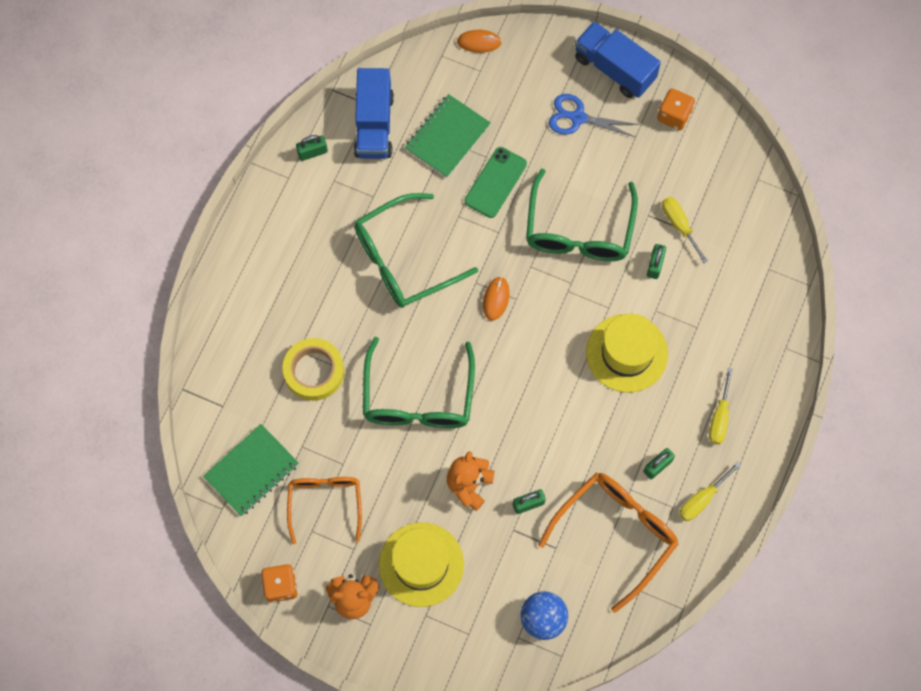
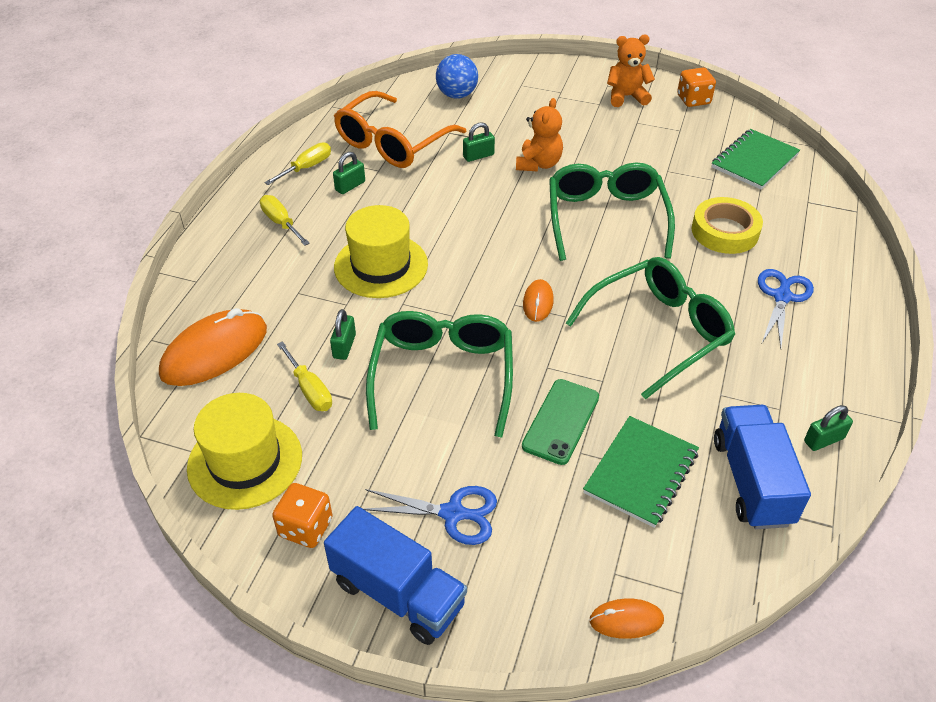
camera: 175 degrees right, 25 degrees down
orange glasses [287,477,362,544] -> none
yellow hat [379,522,464,607] -> yellow hat moved to [187,393,302,510]
yellow screwdriver [709,368,733,444] -> yellow screwdriver turned 45 degrees counterclockwise [260,195,310,246]
none -> orange mouse [159,308,267,386]
none -> blue scissors [758,269,814,348]

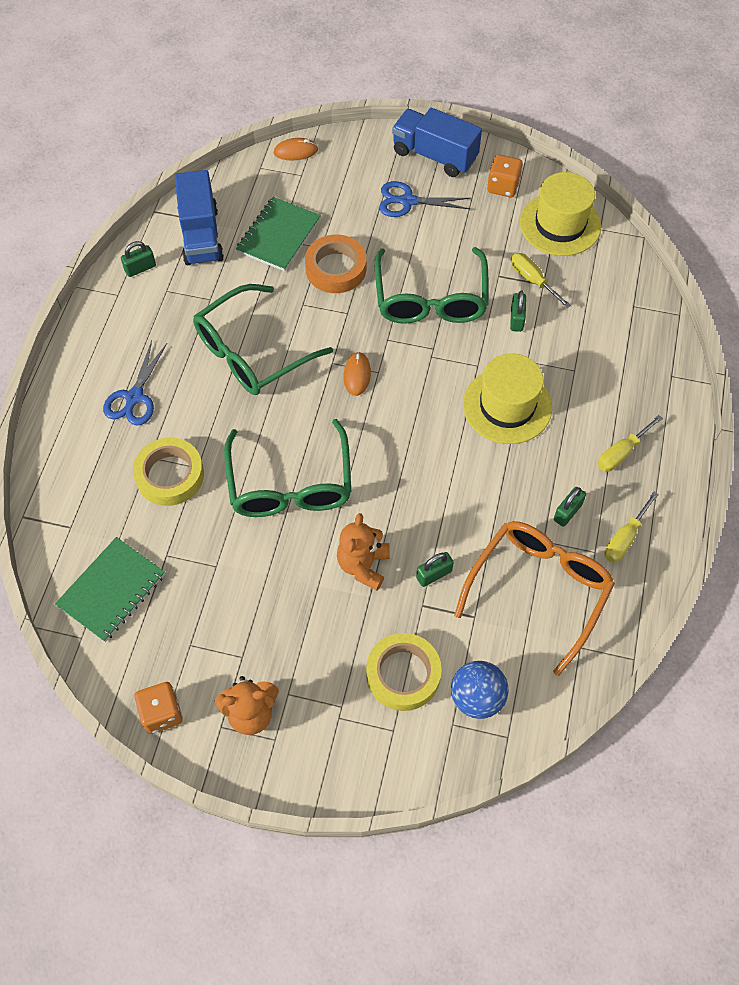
camera: 175 degrees right, 15 degrees up
orange mouse [159,308,267,386] -> none
yellow screwdriver [260,195,310,246] -> yellow screwdriver turned 90 degrees clockwise [598,415,663,472]
green phone [522,379,599,465] -> orange tape [305,235,366,293]
none -> yellow tape [366,633,442,711]

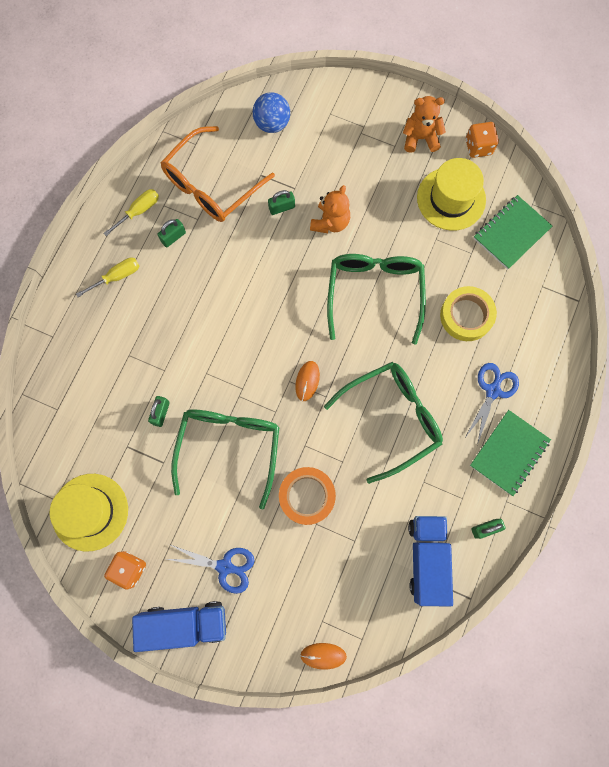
camera: 170 degrees left, 15 degrees up
green notebook [236,197,321,271] -> green notebook moved to [470,410,551,496]
yellow tape [366,633,442,711] -> none
blue truck [392,108,482,177] -> blue truck turned 45 degrees counterclockwise [132,601,226,652]
yellow hat [463,353,552,444] -> yellow hat moved to [417,158,486,231]
yellow screwdriver [511,253,571,308] -> none

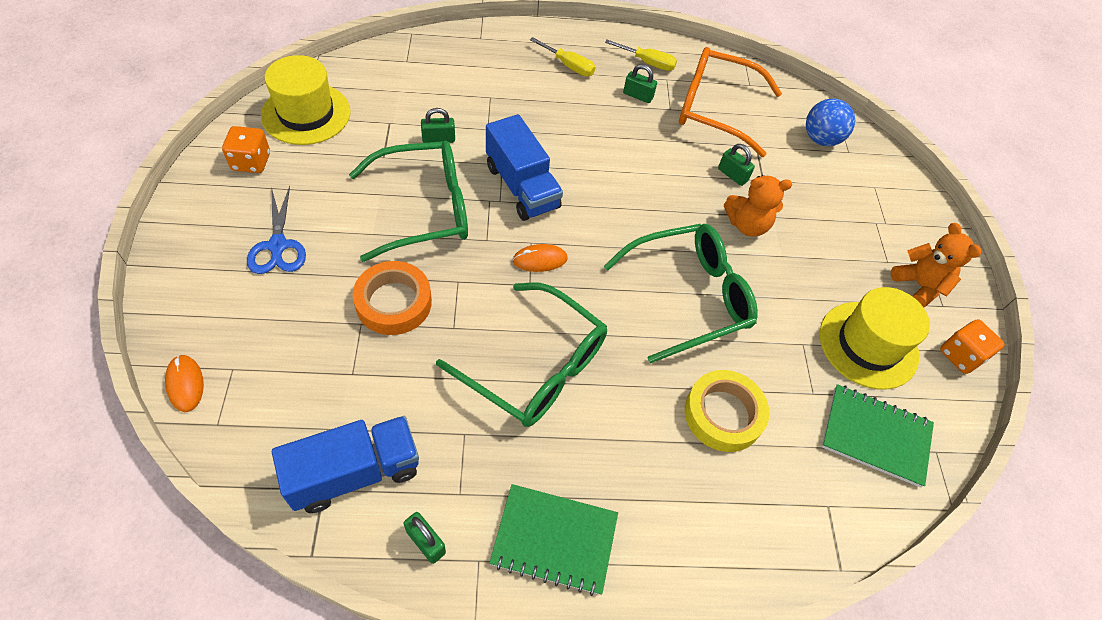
camera: 60 degrees right, 20 degrees down
blue truck [132,601,226,652] -> blue truck moved to [486,114,563,221]
blue scissors [465,363,519,445] -> none

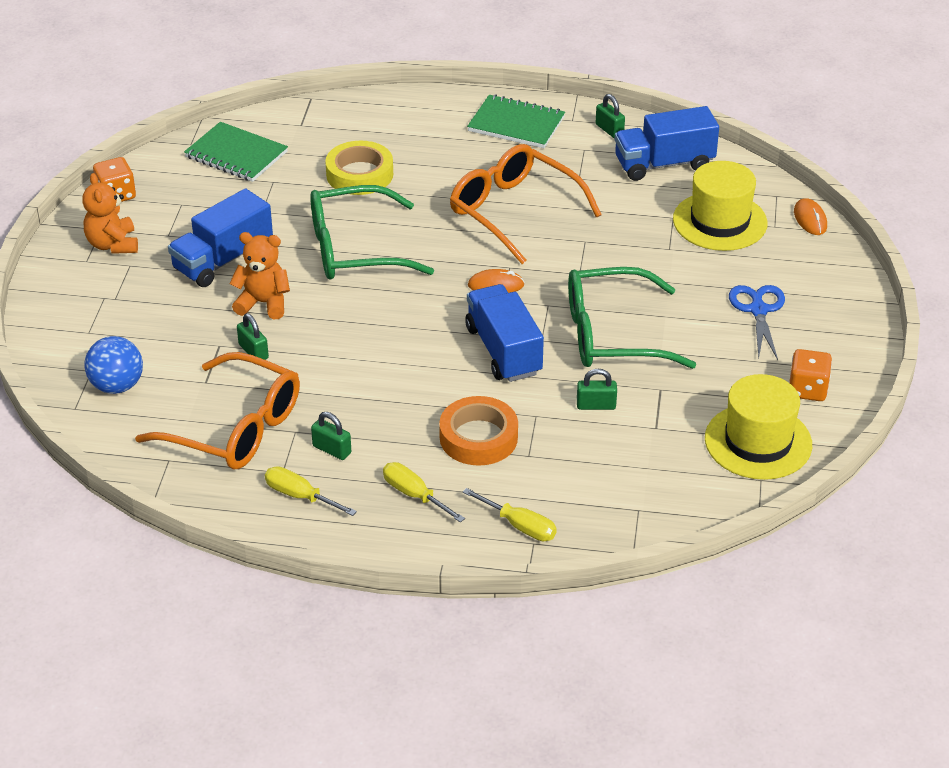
camera: 165 degrees left, 15 degrees down
orange tape [353,261,432,335] -> orange tape moved to [439,396,518,466]
green glasses [436,282,607,427] -> orange glasses [450,144,602,264]
yellow hat [820,287,930,390] -> yellow hat moved to [673,161,767,251]
none -> blue truck [168,188,273,287]
none -> yellow screwdriver [463,488,557,541]

